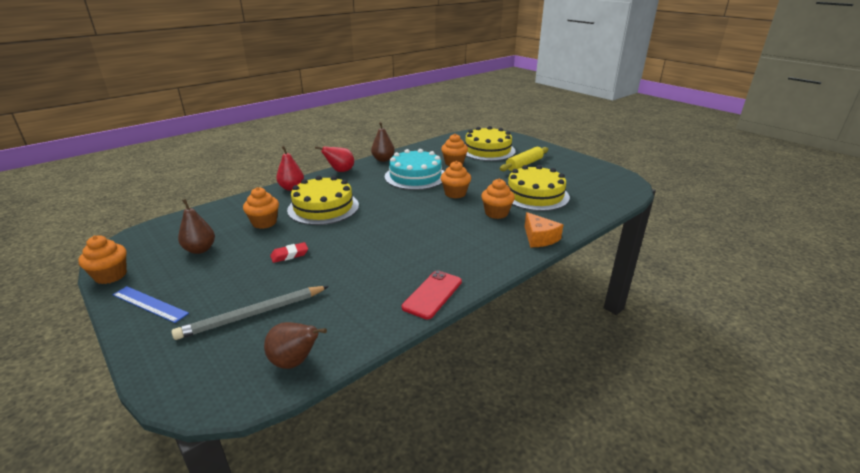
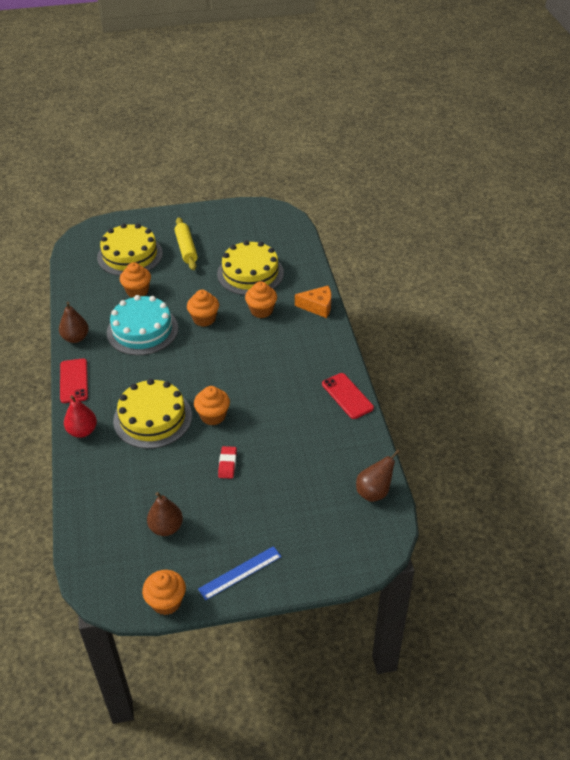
camera: 60 degrees left, 15 degrees up
grey pencil [172,286,329,340] -> none
orange cupcake [243,187,279,229] -> orange cupcake moved to [194,386,230,425]
red pear [315,146,354,172] -> red phone [60,359,88,403]

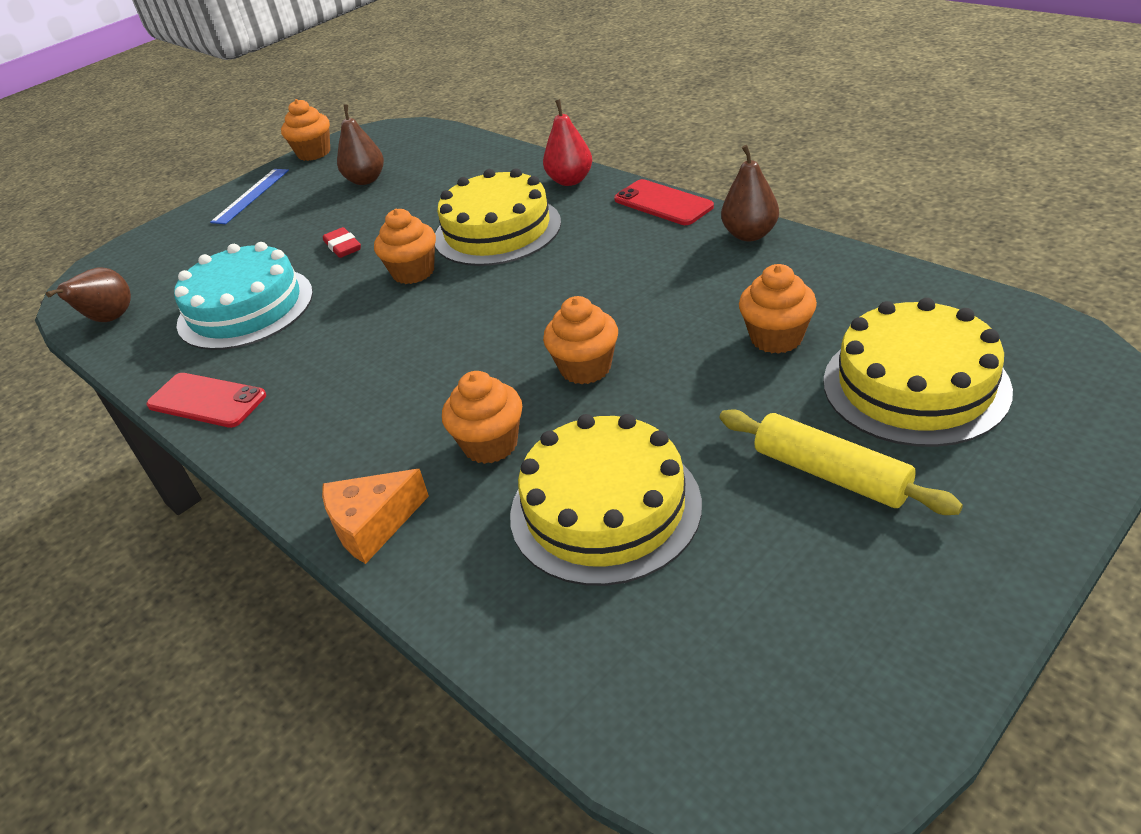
camera: 150 degrees right, 5 degrees down
turquoise cake [107,295,178,355] -> turquoise cake moved to [174,242,313,350]

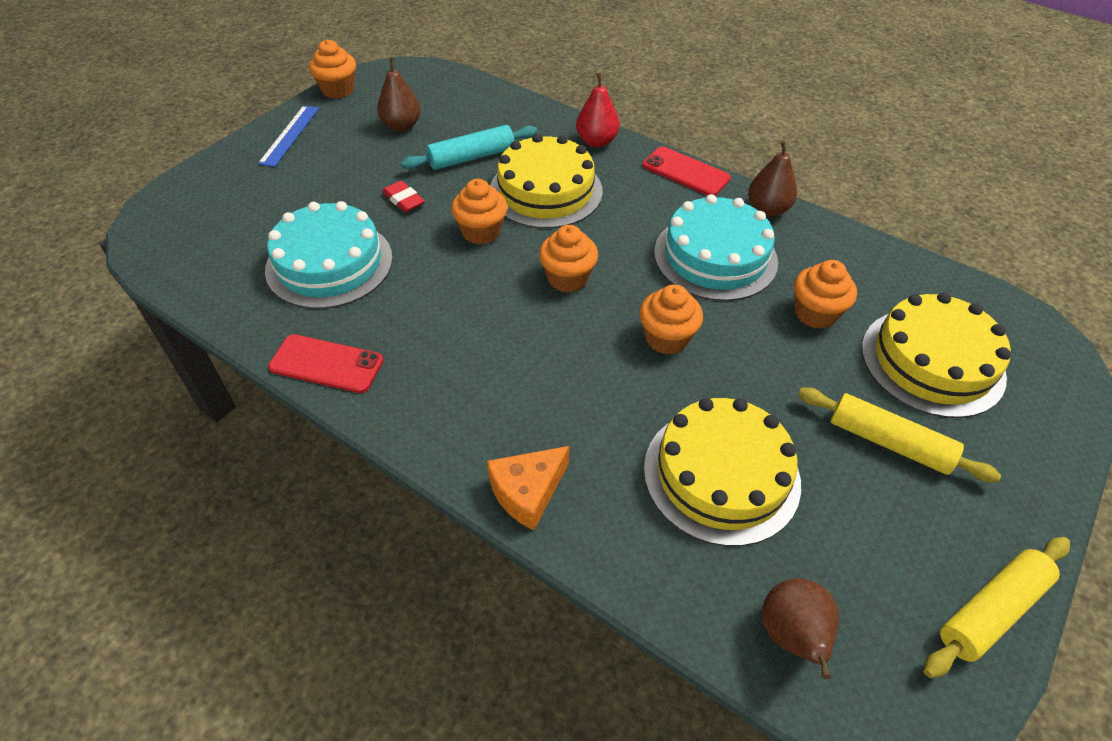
camera: 15 degrees left, 10 degrees up
brown pear [46,268,131,322] -> brown pear moved to [762,578,839,679]
orange cupcake [442,371,522,464] -> orange cupcake moved to [539,225,598,293]
none -> turquoise rolling pin [401,125,537,170]
none -> turquoise cake [654,194,778,301]
none -> yellow rolling pin [923,537,1070,678]

